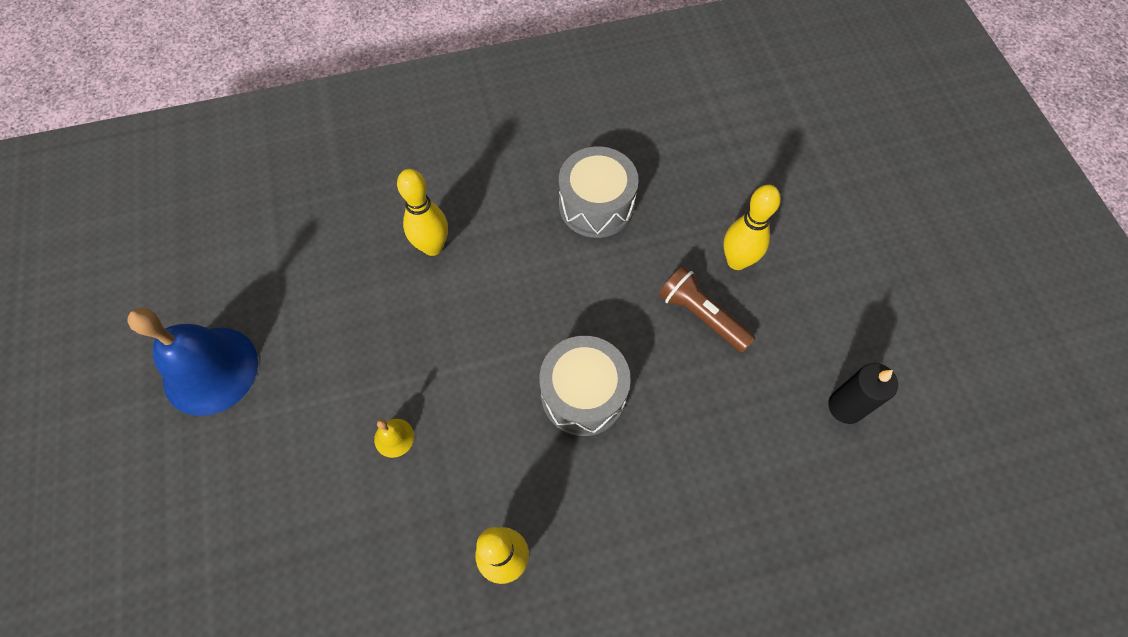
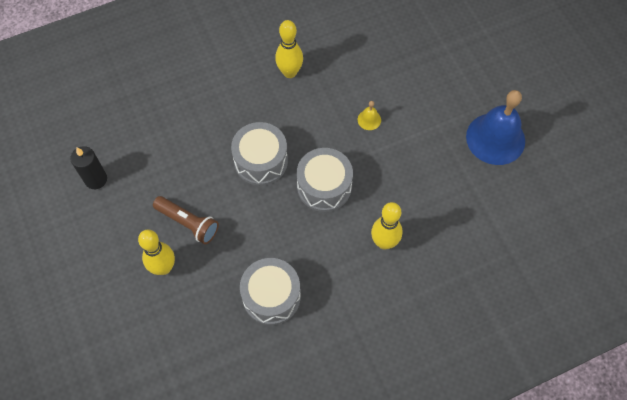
camera: 170 degrees right, 0 degrees up
none -> grey drum [297,148,353,212]

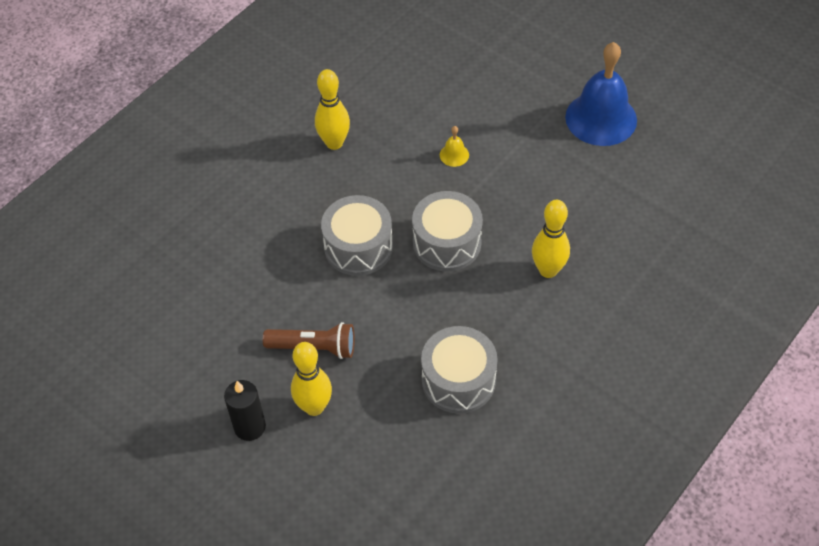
camera: 25 degrees left, 10 degrees down
black candle [70,146,107,189] -> black candle moved to [224,380,266,441]

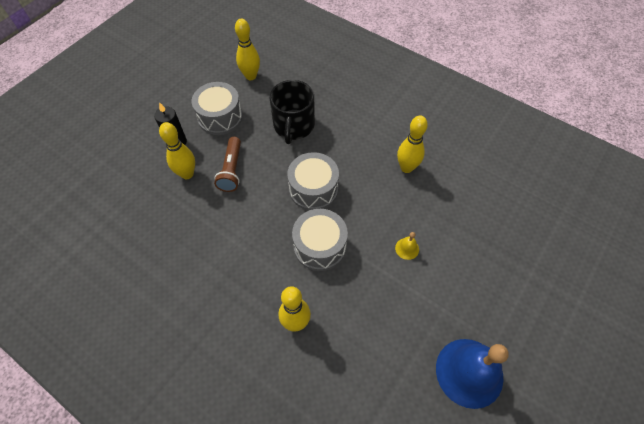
camera: 85 degrees right, 5 degrees up
grey drum [421,326,498,414] -> grey drum moved to [192,82,243,135]
none -> yellow bowling pin [235,19,260,80]
none -> black mug [270,80,315,144]

